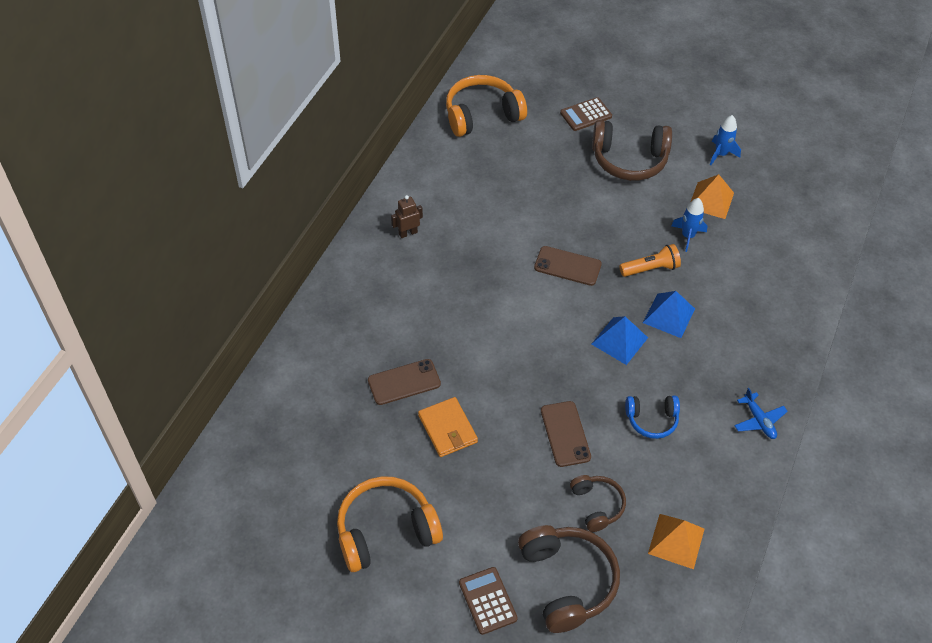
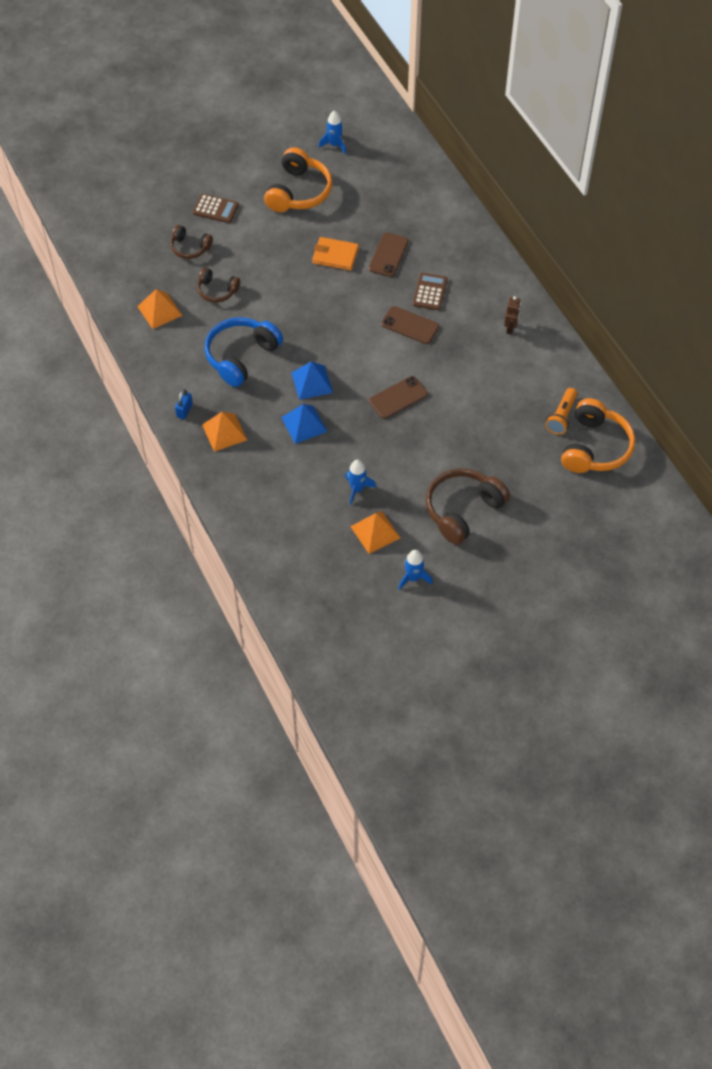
camera: 130 degrees right, 5 degrees up
brown headphones [518,525,620,633] -> brown headphones [170,225,213,259], size x0.57
brown phone [541,401,591,467] -> brown phone moved to [381,306,439,344]
brown calculator [560,97,612,131] -> brown calculator moved to [413,273,447,310]
orange flashlight [620,244,681,277] -> orange flashlight moved to [546,388,577,435]
blue headphones [625,396,680,439] -> blue headphones [204,317,283,387], size x1.75
blue plane [734,388,788,439] -> blue padlock [175,389,193,419]
none -> orange pyramid [202,412,247,452]
none -> blue rocket [319,110,346,154]

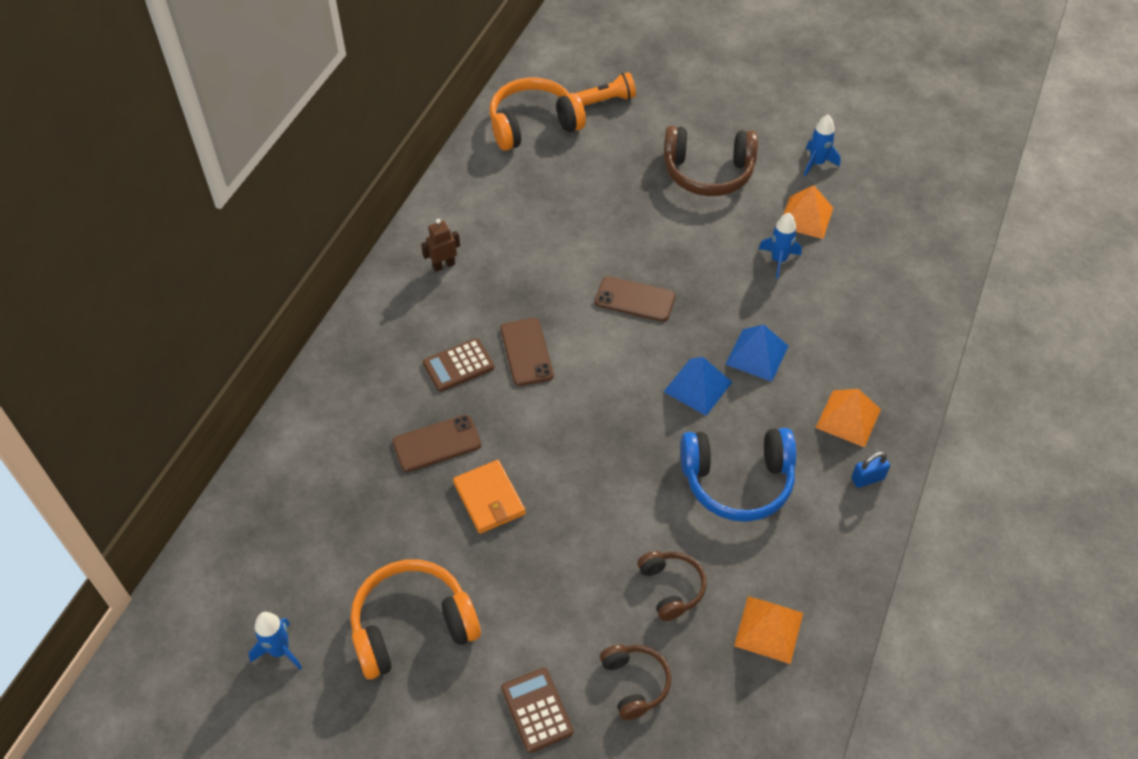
camera: 130 degrees left, 5 degrees down
orange flashlight [546,388,577,435] -> orange flashlight moved to [575,72,636,106]

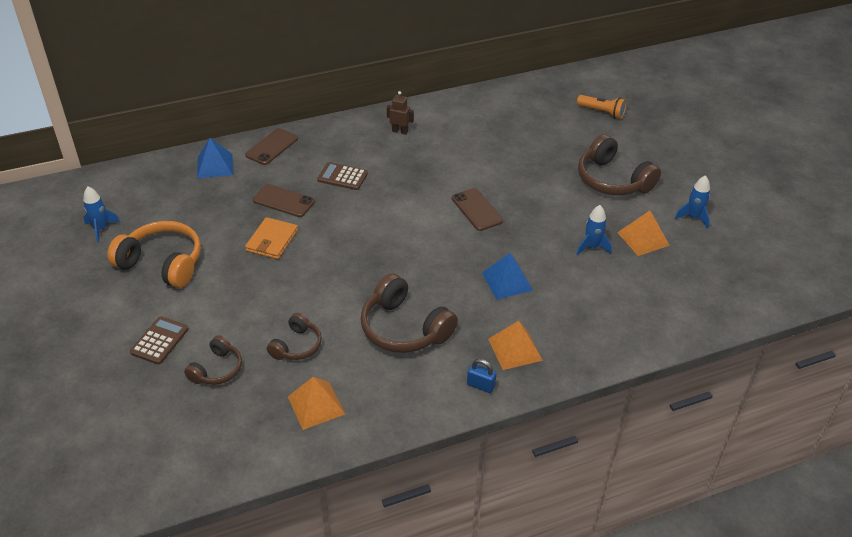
camera: 45 degrees right, 10 degrees down
orange headphones [489,78,586,151] -> none
brown phone [500,318,554,386] -> brown phone moved to [245,128,298,165]
blue pyramid [664,357,732,416] -> blue pyramid moved to [197,138,233,178]
blue headphones [680,428,796,522] -> brown headphones [361,273,458,353]

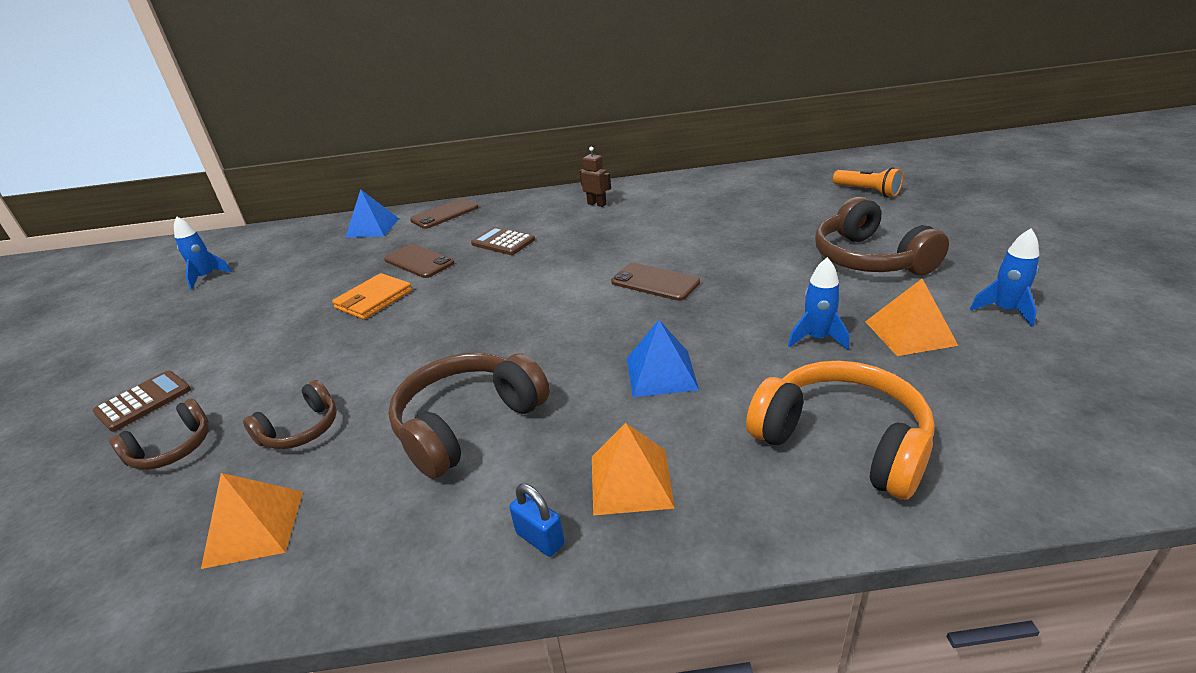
camera: 20 degrees right, 10 degrees down
orange headphones [107,221,201,288] -> orange headphones moved to [746,361,935,500]
brown headphones [361,273,458,353] -> brown headphones turned 75 degrees clockwise [388,353,550,479]
brown phone [452,188,503,231] -> brown phone turned 45 degrees counterclockwise [611,263,700,301]

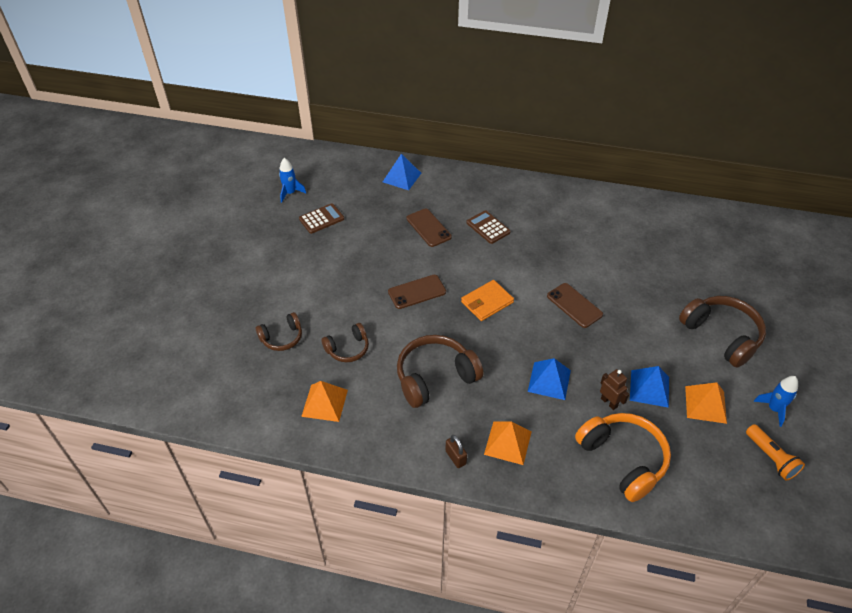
camera: 15 degrees right, 15 degrees up
brown calculator [93,371,191,432] -> brown calculator moved to [299,203,344,234]
orange wallet [332,273,412,320] -> orange wallet moved to [461,280,514,321]
brown phone [410,198,478,229] -> brown phone moved to [388,275,446,309]
blue padlock [509,484,565,557] -> brown padlock [445,435,467,468]
brown robot [580,147,611,207] -> brown robot moved to [600,369,629,410]
blue rocket [788,257,849,350] -> blue pyramid [630,366,669,408]
brown headphones [815,196,949,275] -> brown headphones turned 150 degrees clockwise [679,296,766,368]
orange flashlight [833,167,903,197] -> orange flashlight moved to [746,424,805,481]

